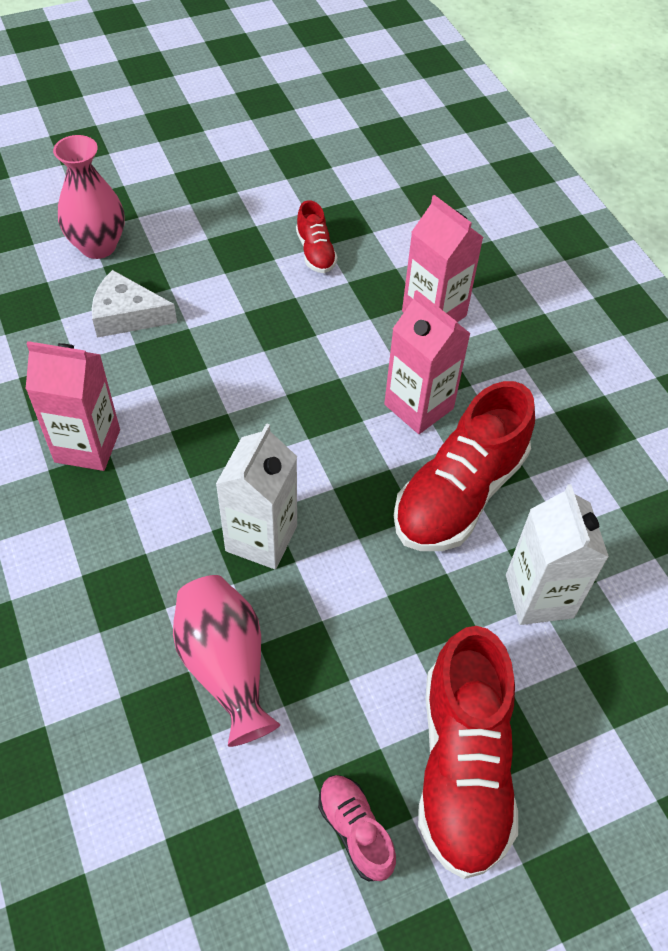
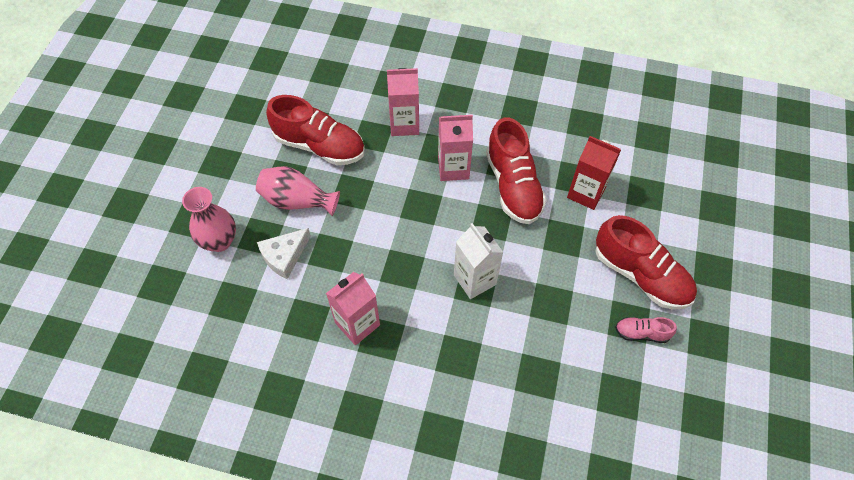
camera: 50 degrees left, 5 degrees up
pink vase [173,575,280,747] -> pink vase moved to [256,166,340,216]
red shoe [296,200,338,273] -> red shoe [266,95,365,165], size x2.07
white carton [506,484,609,625] -> red carton [567,136,621,210]

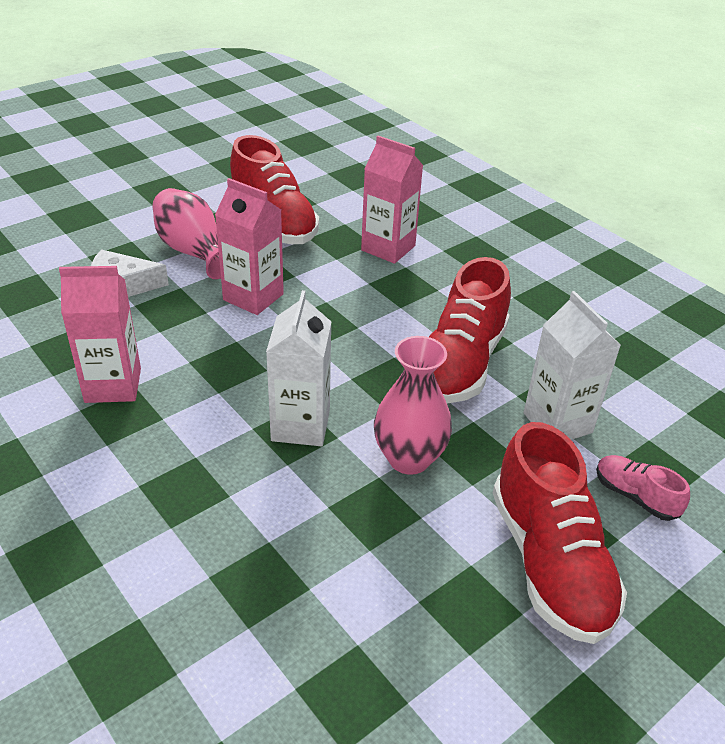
camera: 35 degrees right, 20 degrees down
pink vase [182,187,236,252] -> pink vase moved to [374,336,452,475]
pink carton [438,115,473,181] -> pink carton moved to [215,178,284,315]
red carton [567,136,621,210] -> white carton [523,291,621,440]
pink shoe [615,317,677,343] -> pink shoe moved to [596,455,690,521]

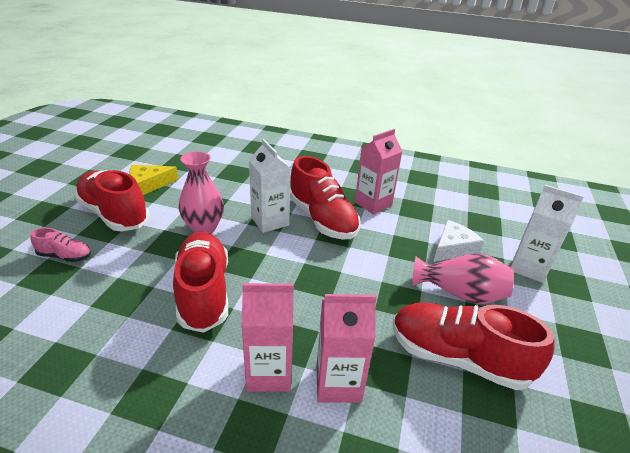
camera: 145 degrees right, 5 degrees down
pink carton [215,178,284,315] -> pink carton moved to [242,283,294,392]
white carton [523,291,621,440] -> white carton moved to [511,185,584,283]
none -> yellow cheese [129,165,179,195]
none -> red shoe [290,156,361,239]

